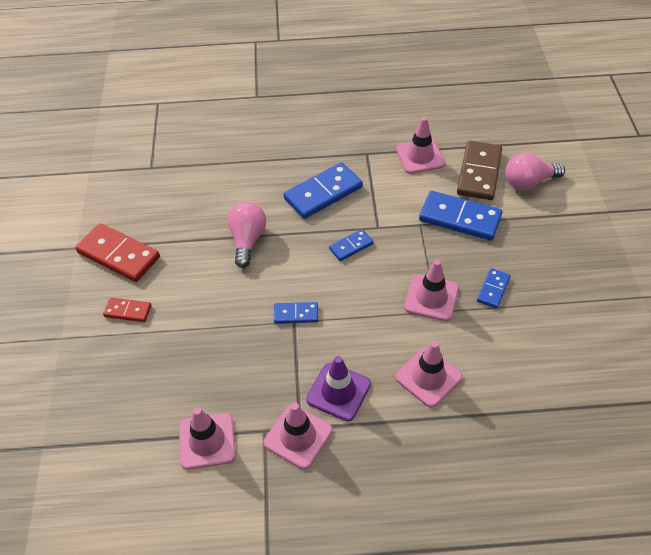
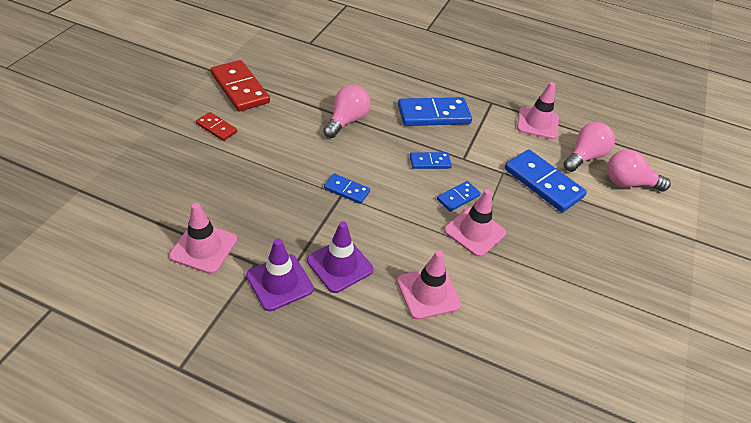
camera: 20 degrees right, 5 degrees down
pink traffic cone [264,402,333,469] -> purple traffic cone [246,238,314,311]
brown domino [457,141,502,200] -> pink light bulb [563,122,615,172]
blue domino [477,268,511,308] -> blue domino moved to [437,181,481,212]

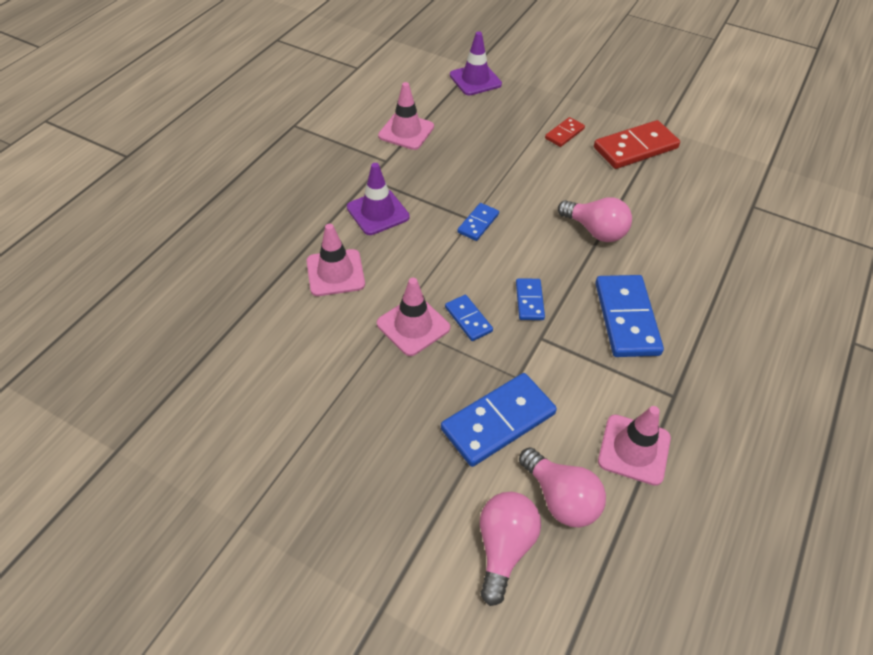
camera: 100 degrees right, 5 degrees up
purple traffic cone [246,238,314,311] -> purple traffic cone moved to [450,31,502,96]

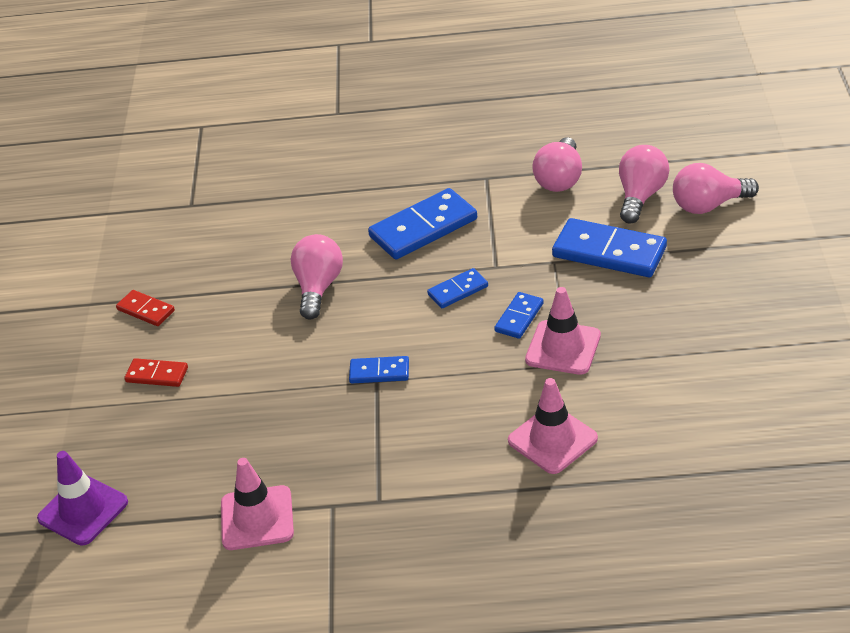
camera: 115 degrees left, 10 degrees down
purple traffic cone [347,163,410,235] -> none
red domino [594,120,680,169] -> red domino [116,290,175,326], size x0.53
pink traffic cone [598,406,671,486] -> pink light bulb [532,137,582,192]

